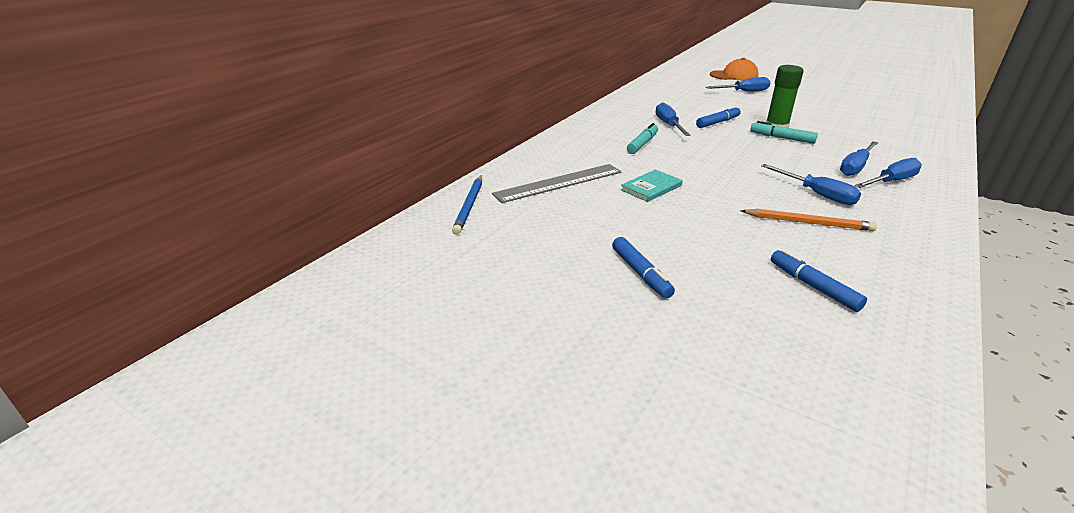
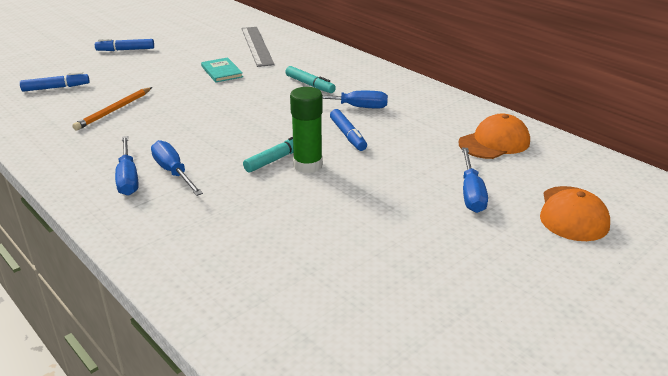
camera: 105 degrees right, 0 degrees up
blue pencil [452,175,482,235] -> none
blue screwdriver [761,164,861,205] -> none
none -> orange cap [458,114,530,159]

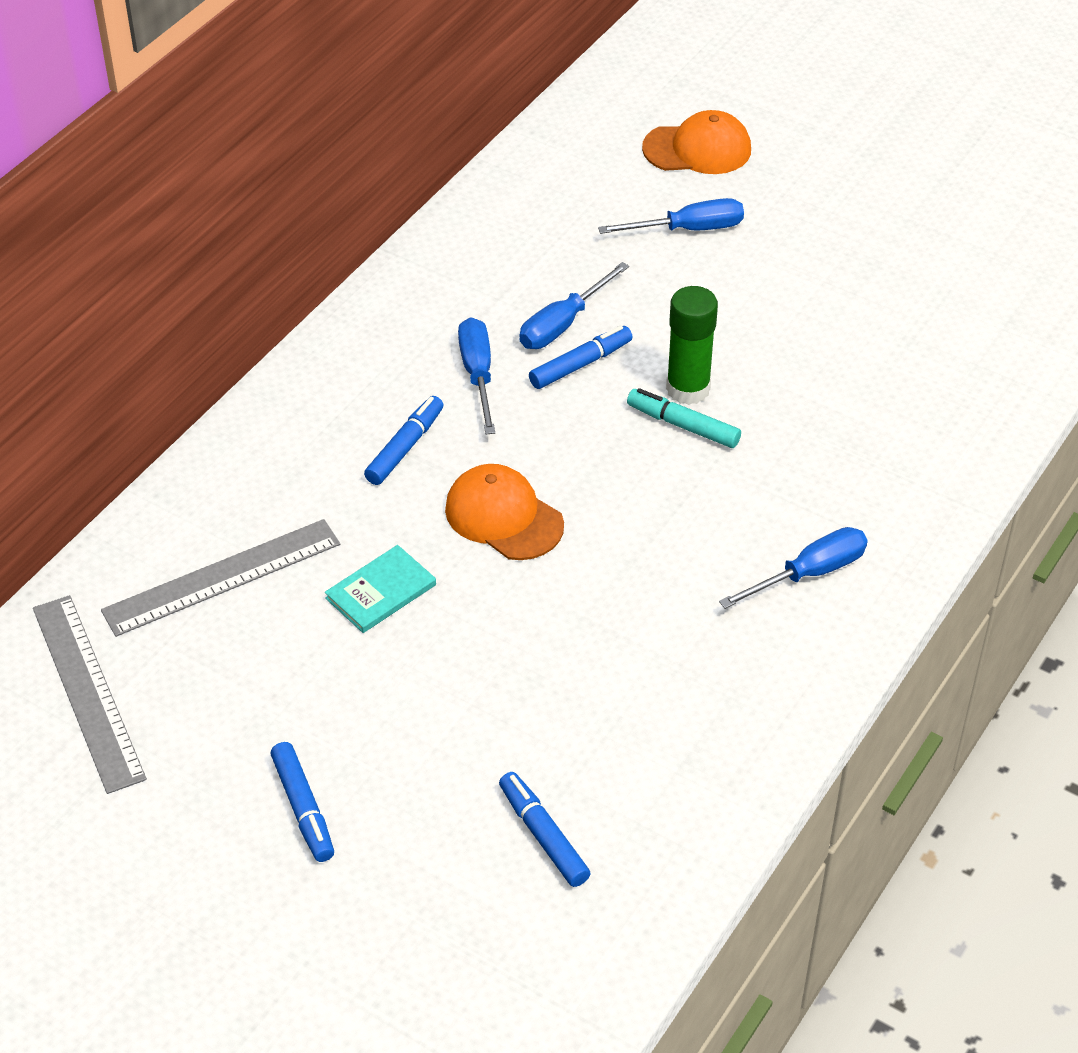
camera: 105 degrees left, 15 degrees up
orange pencil [72,87,152,130] -> none
blue screwdriver [151,140,203,196] -> blue screwdriver moved to [519,262,629,349]
turquoise marker [285,66,336,93] -> blue marker [364,396,443,485]
orange cap [458,114,530,159] -> orange cap moved to [445,464,564,560]
none -> grey ruler [33,595,147,794]

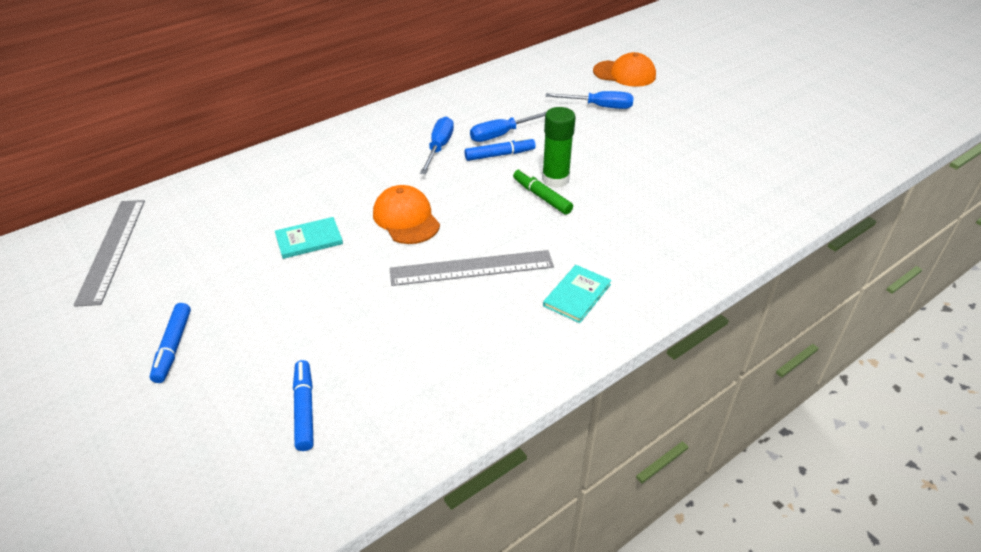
camera: 20 degrees right, 5 degrees down
grey ruler [101,519,340,637] -> grey ruler moved to [390,250,554,286]
blue marker [364,396,443,485] -> none
turquoise marker [627,388,741,448] -> green marker [513,169,573,215]
blue screwdriver [719,527,868,609] -> turquoise book [543,265,612,323]

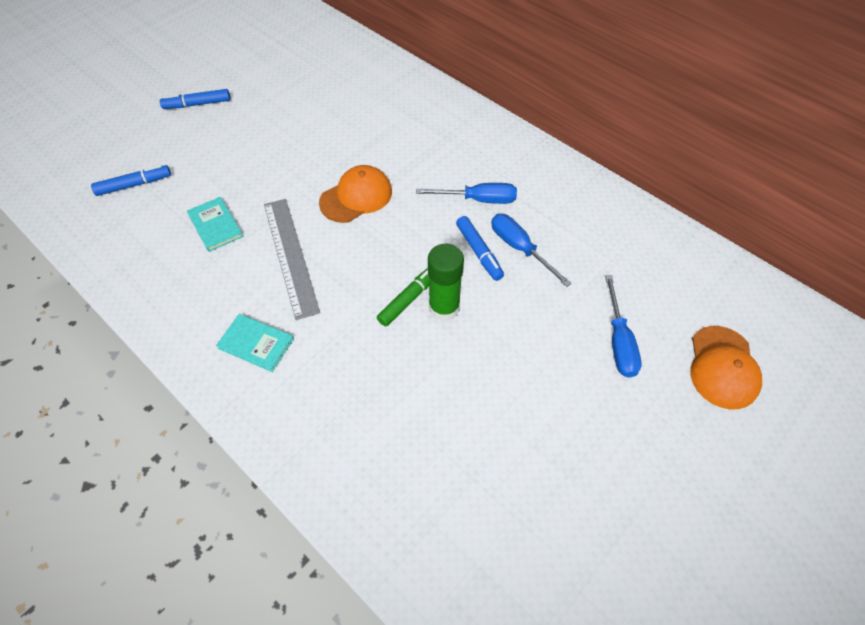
camera: 80 degrees right, 15 degrees up
grey ruler [73,200,145,307] -> none
turquoise book [275,217,343,259] -> turquoise book moved to [187,197,243,252]

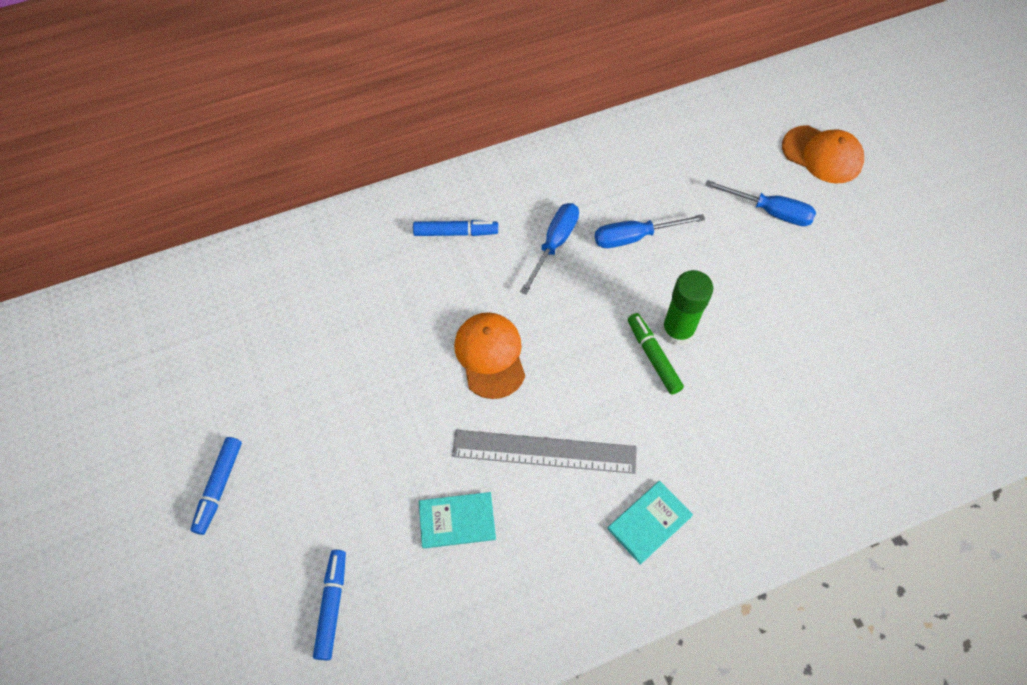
camera: 65 degrees left, 5 degrees up
blue marker [456,216,504,281] -> blue marker moved to [413,220,498,236]

